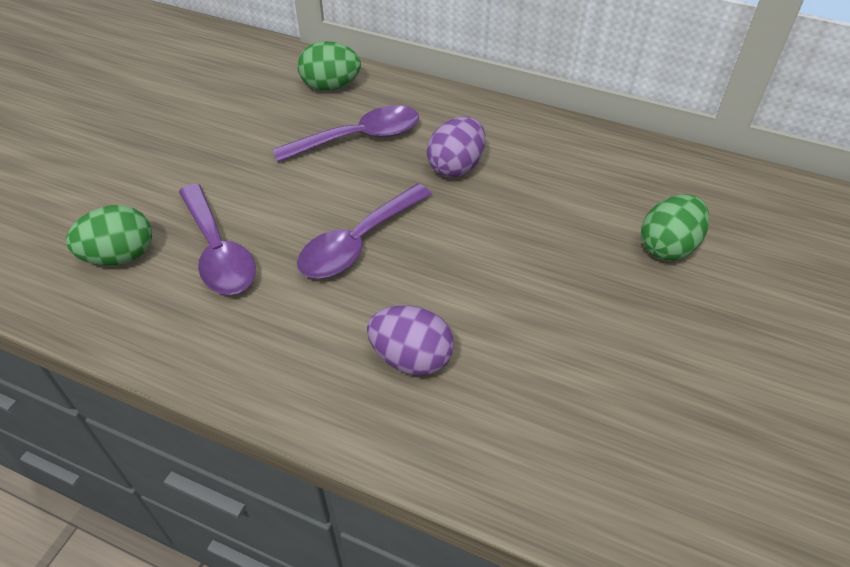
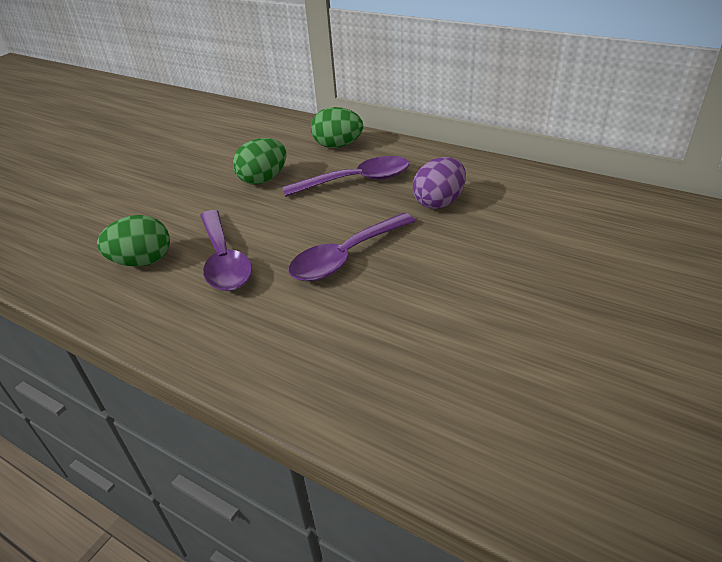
camera: 10 degrees right, 10 degrees down
purple egg [367,305,454,376] -> none
green egg [641,194,709,261] -> green egg moved to [233,138,287,185]

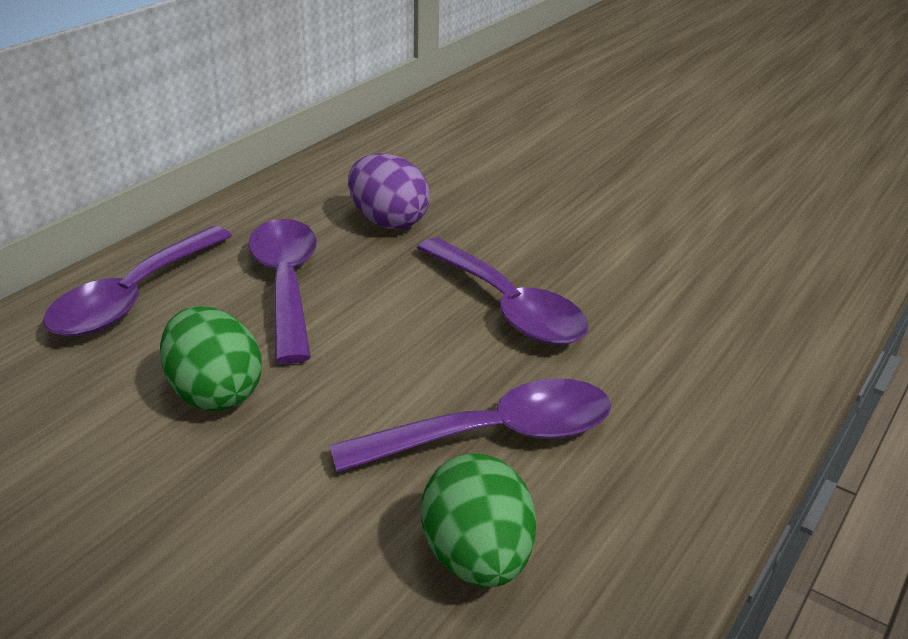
camera: 90 degrees left, 5 degrees down
green egg [311,107,363,148] -> purple spoon [43,226,232,337]

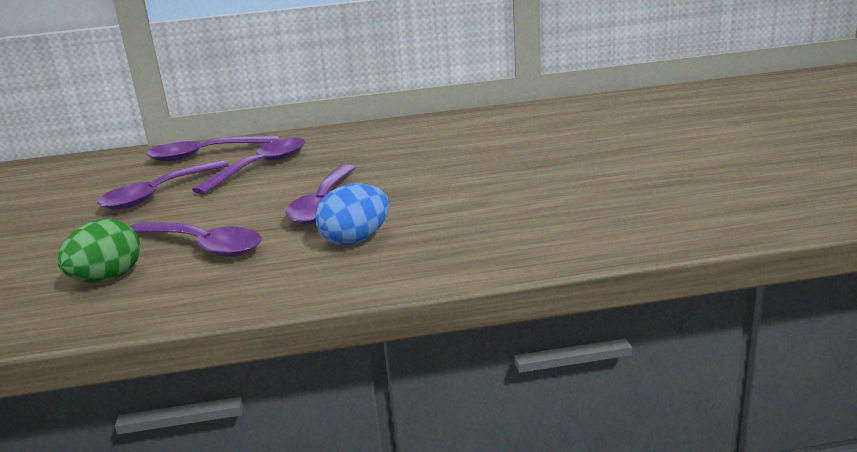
camera: 50 degrees right, 10 degrees down
green egg [160,306,262,411] -> purple spoon [97,160,229,210]
purple egg [348,153,430,229] -> none
none -> blue egg [315,183,389,245]

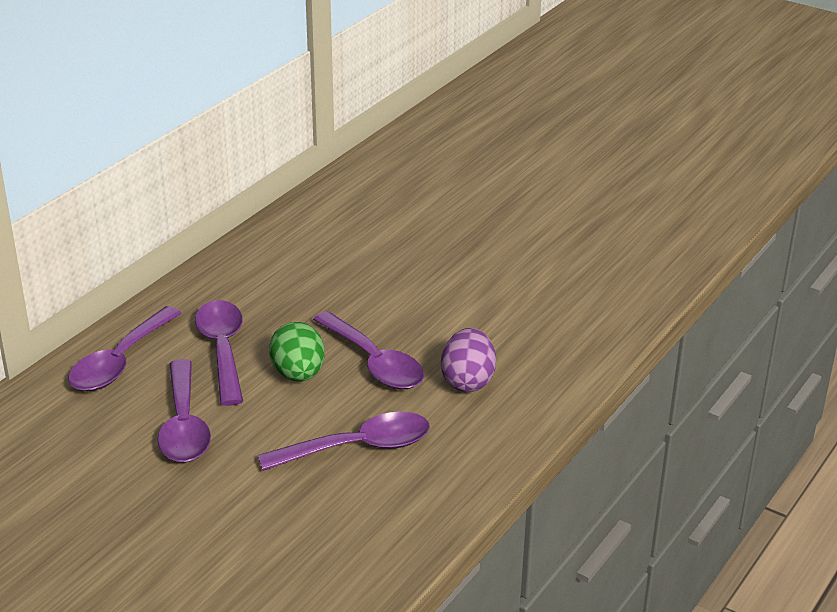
camera: 50 degrees left, 10 degrees up
green egg [58,219,140,282] -> green egg moved to [269,322,325,381]
blue egg [315,183,389,245] -> purple egg [441,328,496,392]

